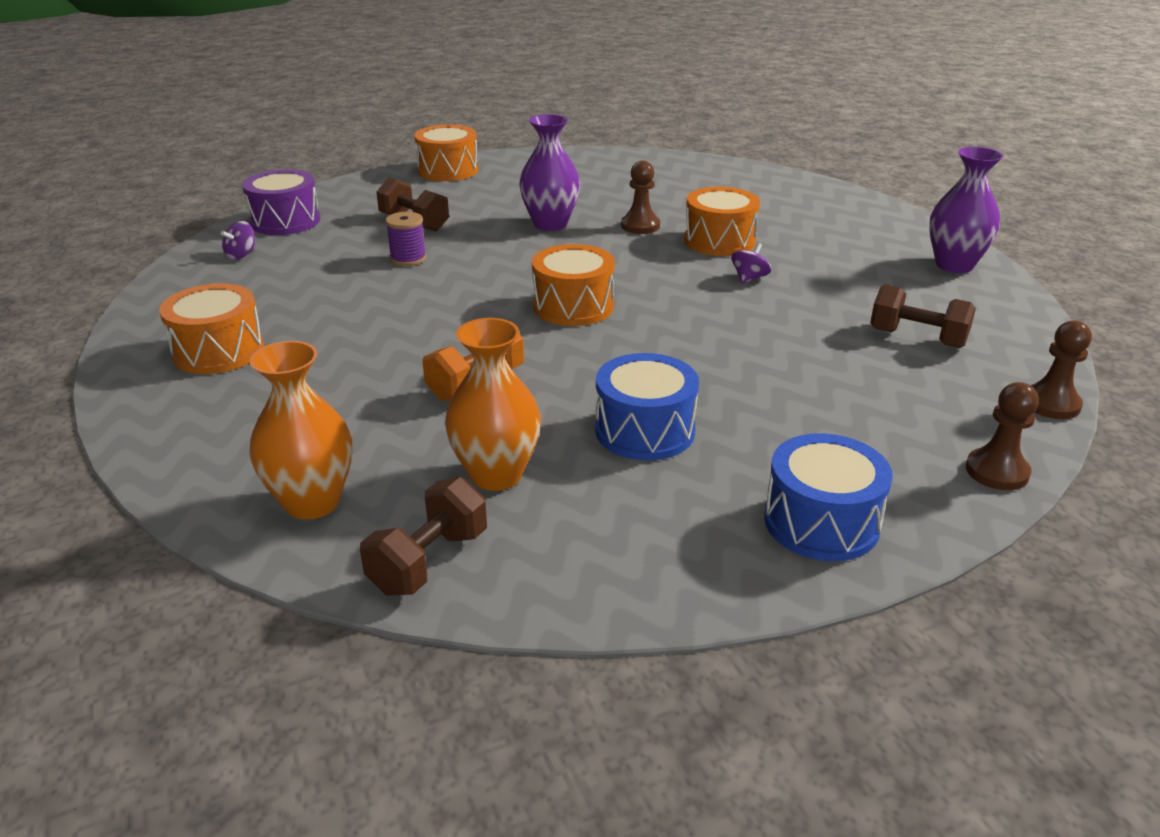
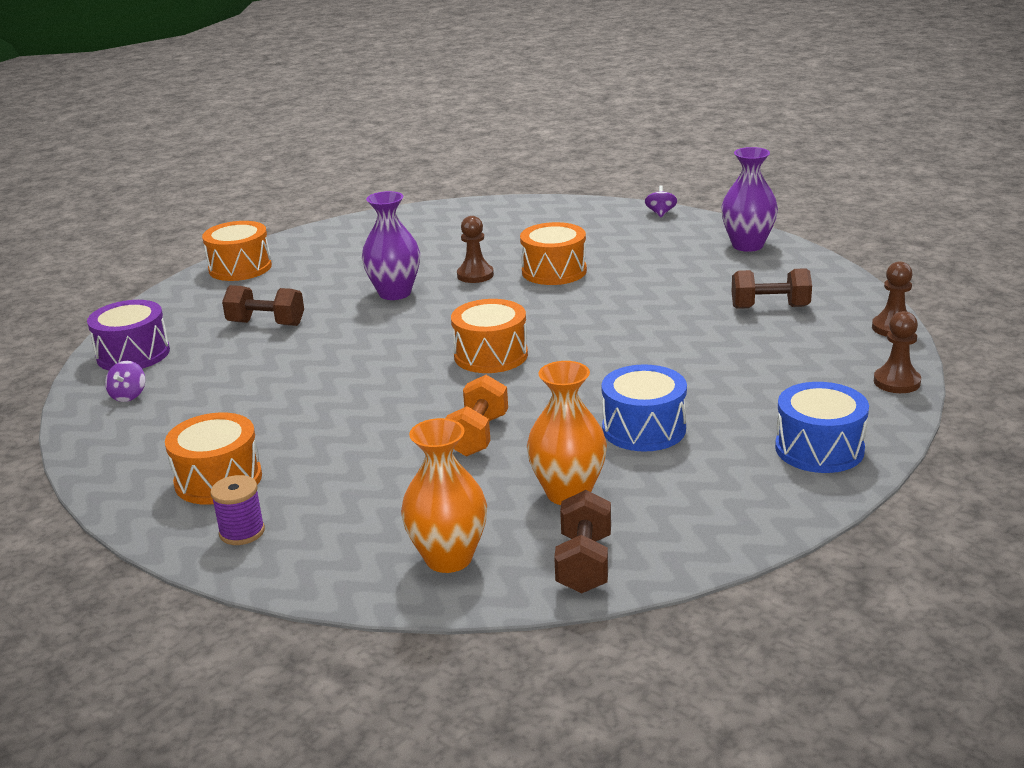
camera: 25 degrees left, 5 degrees down
purple spool [385,212,426,266] -> purple spool moved to [210,475,265,545]
purple spinning top [731,243,771,284] -> purple spinning top moved to [645,185,677,217]

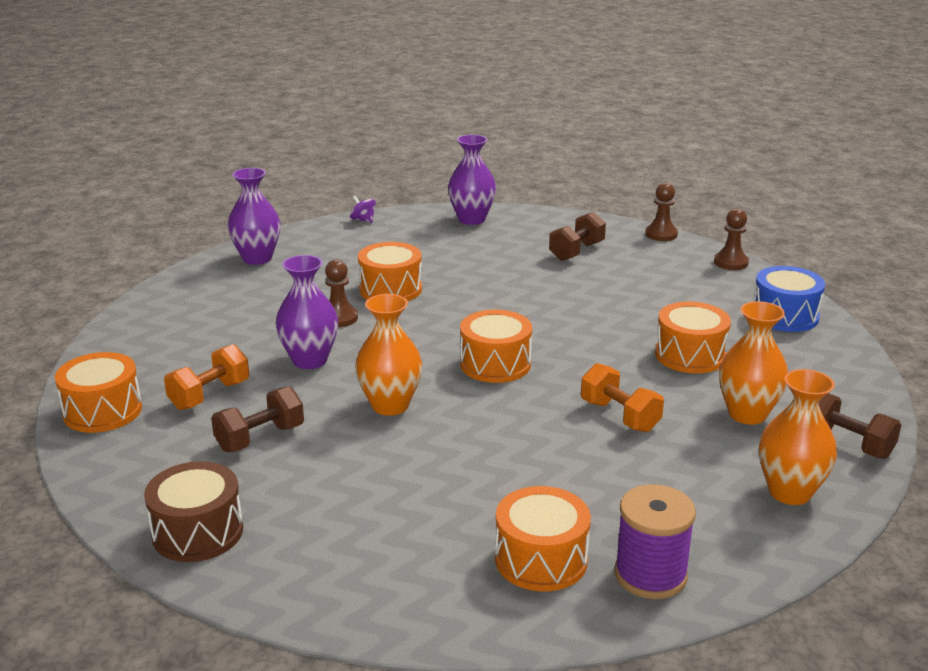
camera: 55 degrees left, 0 degrees up
purple drum [87,300,170,370] -> brown drum [144,461,243,562]
purple spinning top [105,361,145,402] -> none
purple spool [210,475,265,545] -> purple spool [614,484,696,599], size x1.57
blue drum [602,364,687,452] -> orange drum [655,302,731,374]
none -> orange dumbbell [164,344,249,410]
none -> purple vase [227,168,280,265]
none -> orange vase [355,294,422,416]

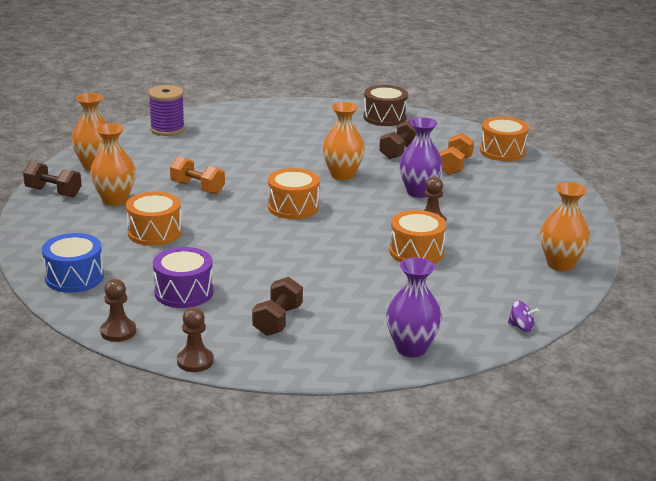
camera: 160 degrees right, 0 degrees up
purple vase [227,168,280,265] -> orange vase [540,182,590,271]
orange drum [495,486,591,592] -> none
none -> purple drum [153,247,213,308]

